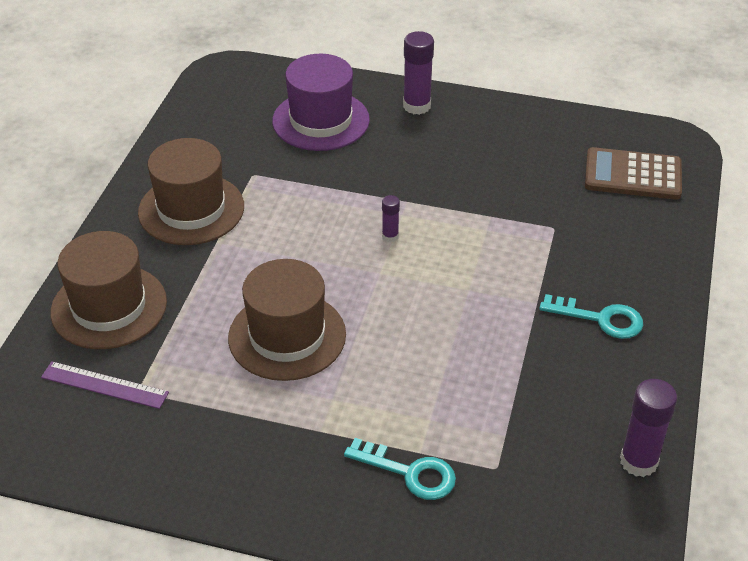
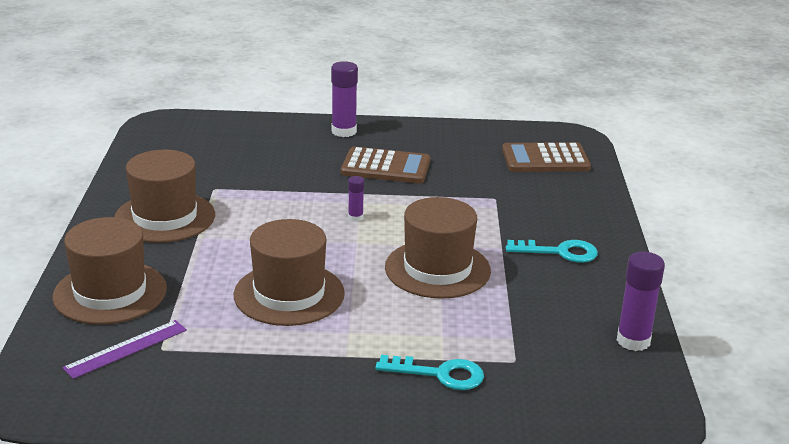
camera: 15 degrees left, 15 degrees down
purple ruler [41,361,169,409] -> purple ruler turned 45 degrees counterclockwise [62,320,187,379]
purple hat [272,54,370,151] -> none
none -> brown calculator [341,147,430,183]
none -> brown hat [385,197,491,299]

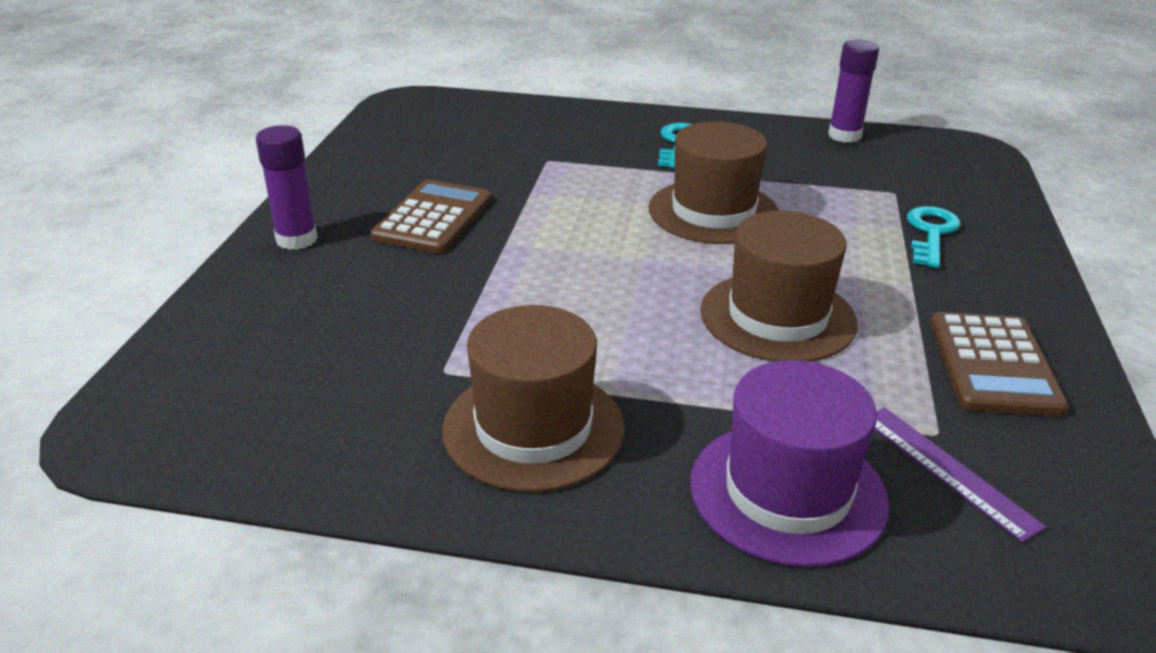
camera: 80 degrees left, 5 degrees up
brown hat [53,217,167,325] -> purple hat [690,360,889,567]
purple glue stick [348,176,364,222] -> none
brown calculator [502,142,591,172] -> brown calculator moved to [930,312,1069,417]

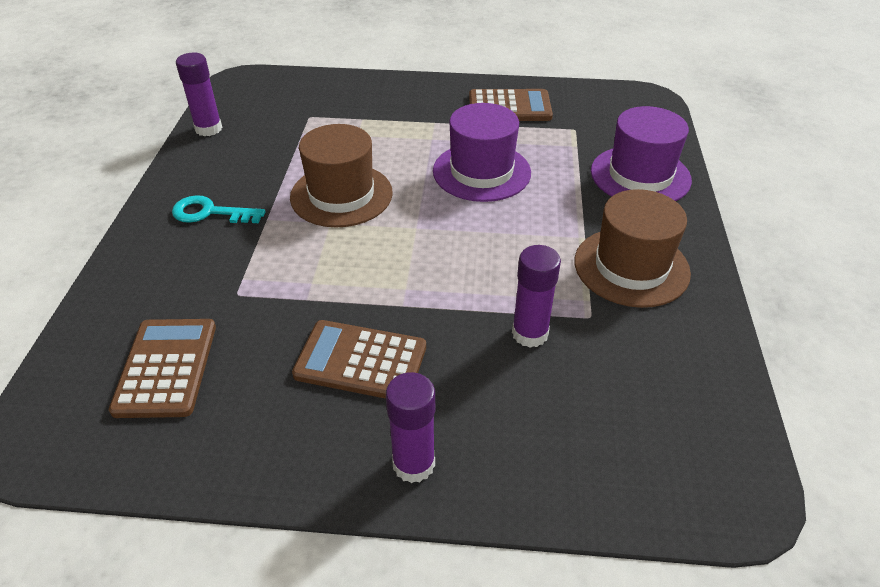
camera: 95 degrees left, 10 degrees up
brown hat [700,211,858,362] -> purple hat [433,103,531,202]
purple ruler [874,407,1046,542] -> none
turquoise key [907,206,960,268] -> none
none -> brown calculator [109,319,216,418]
none -> purple glue stick [512,245,561,348]

